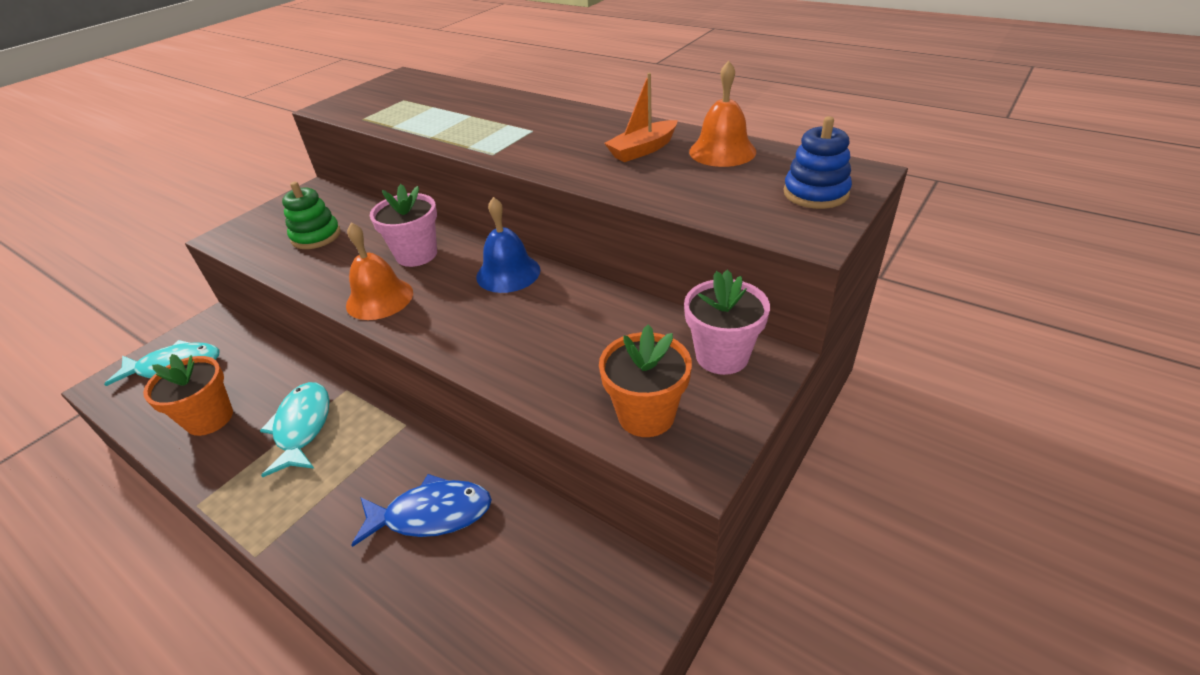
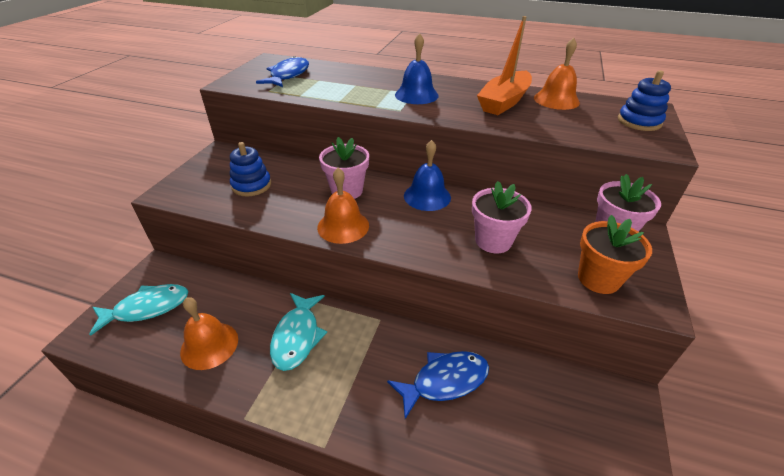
camera: 20 degrees left, 0 degrees up
orange flower pot [143,354,233,436] -> orange bell [180,297,238,370]
turquoise fish [260,382,330,477] -> turquoise fish turned 150 degrees counterclockwise [270,293,327,371]
green stacking toy [282,182,341,249] -> blue stacking toy [230,142,271,196]
orange boat [604,73,678,162] -> orange boat [477,16,532,115], size x1.51
none -> blue fish [256,56,309,87]
none -> blue bell [395,33,438,104]
none -> pink flower pot [472,181,532,253]

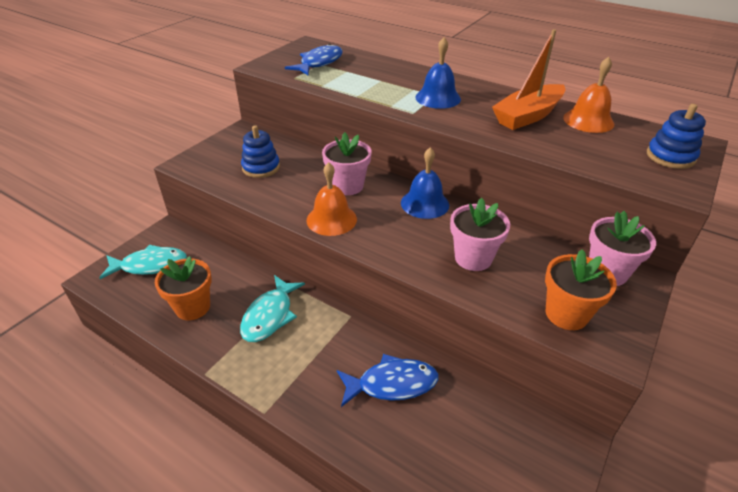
camera: 15 degrees right, 0 degrees up
orange bell [180,297,238,370] -> orange flower pot [155,256,212,320]

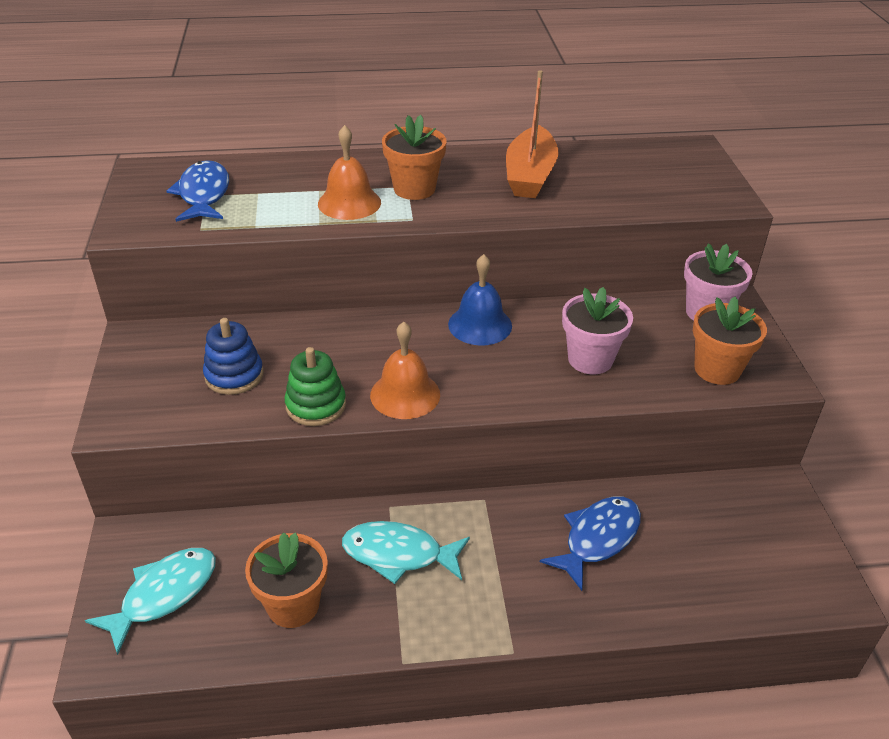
camera: 40 degrees left, 0 degrees up
turquoise fish [240,275,305,342] -> turquoise fish turned 120 degrees clockwise [342,521,470,584]
pink flower pot [322,132,371,195] -> none
blue bell [415,37,461,109] -> orange flower pot [382,115,447,200]
orange bell [563,57,614,133] -> orange bell moved to [318,125,381,220]
blue stacking toy [647,104,706,169] -> none
none -> green stacking toy [285,347,346,426]

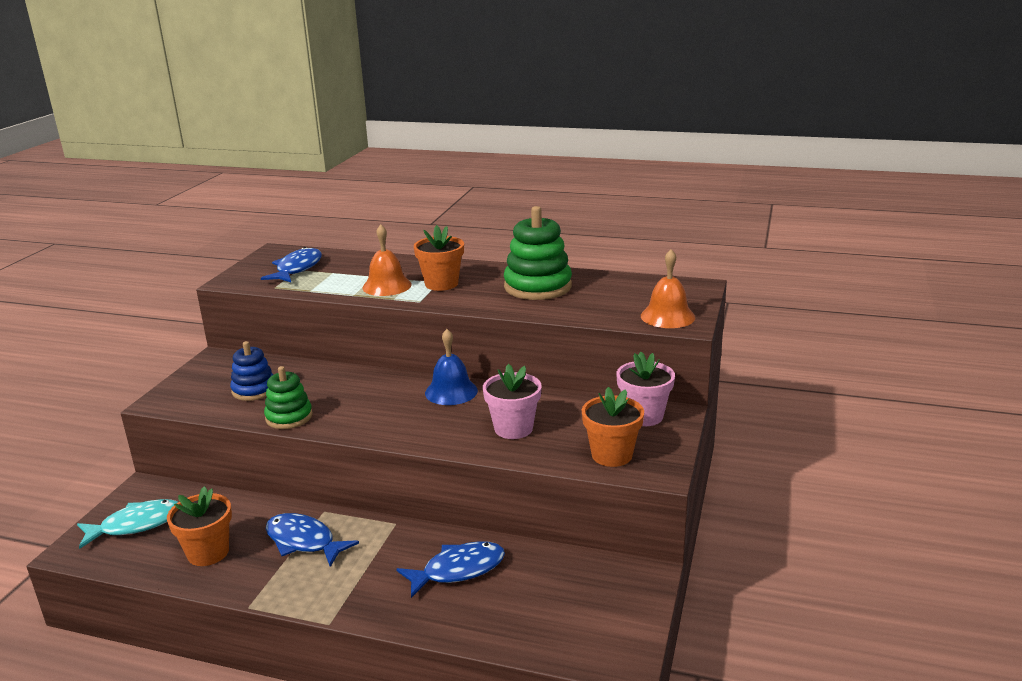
camera: 25 degrees right, 15 degrees down
turquoise fish [342,521,470,584] -> blue fish [266,513,359,567]
orange bell [370,322,440,419] -> orange bell moved to [641,249,696,328]
orange boat [506,70,558,198] -> green stacking toy [504,206,572,300]

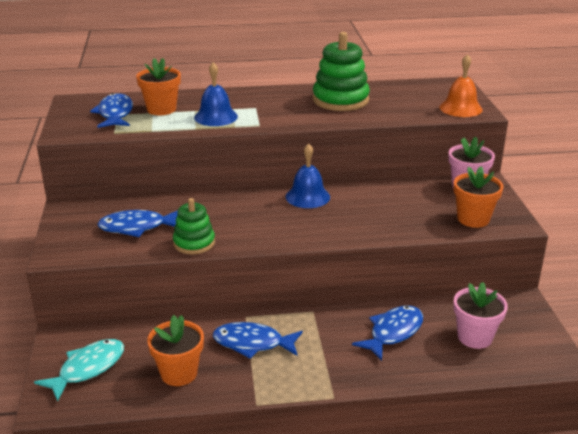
camera: 25 degrees left, 5 degrees up
blue stacking toy [230,341,273,401] -> blue fish [97,210,178,237]
orange bell [362,224,412,296] -> blue bell [194,62,238,126]
orange flower pot [414,225,464,291] -> orange flower pot moved to [136,58,181,115]
pink flower pot [483,364,542,439] -> pink flower pot moved to [453,282,508,349]

